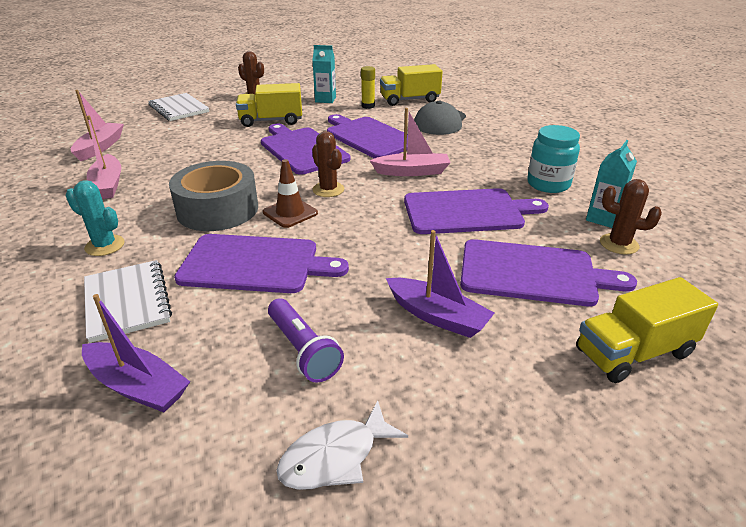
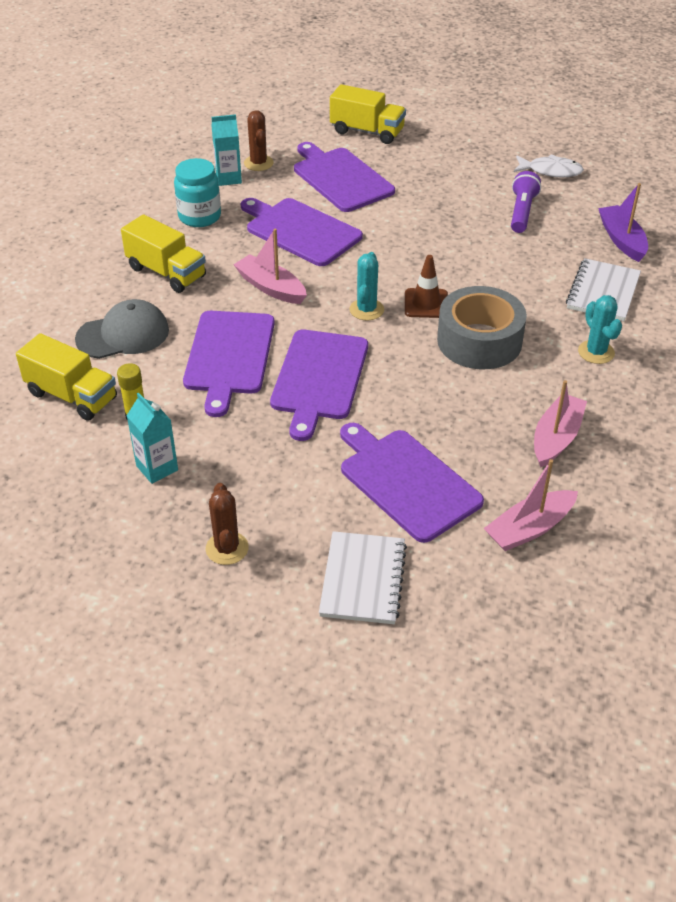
camera: 135 degrees left, 10 degrees up
purple cutting board [174,234,349,293] -> purple cutting board moved to [340,423,484,543]
yellow truck [236,83,302,127] -> yellow truck moved to [121,214,206,293]
brown cactus [312,131,344,197] -> turquoise cactus [349,252,384,320]
purple boat [386,230,495,338] -> none

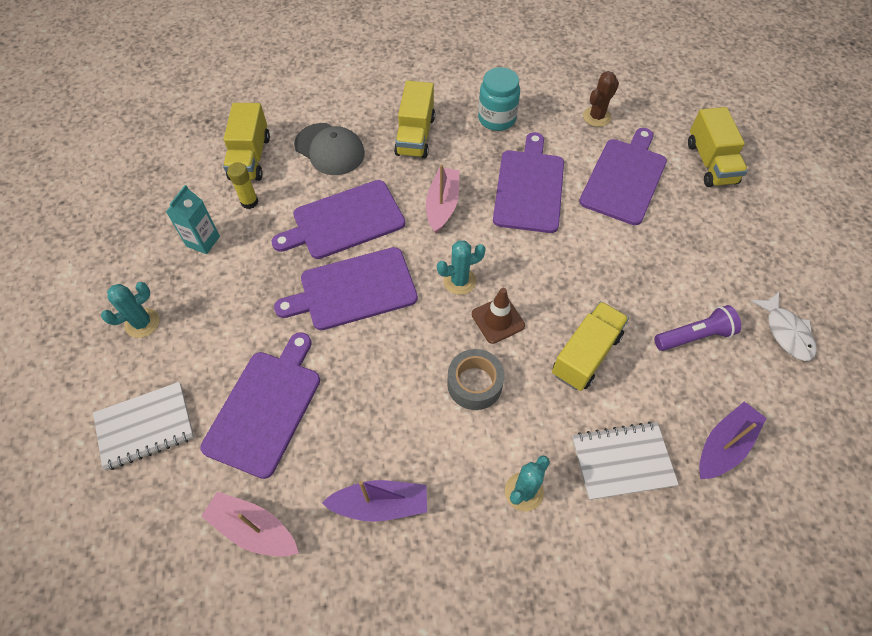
camera: 60 degrees right, 15 degrees up
brown cactus [206,483,249,565] -> turquoise cactus [101,282,160,338]
turquoise carton [212,114,242,186] -> none
grey tape [437,286,527,369] -> grey tape [447,349,505,410], size x0.65
pink boat [534,380,587,468] -> purple boat [322,480,427,522]
none -> yellow truck [552,301,629,391]

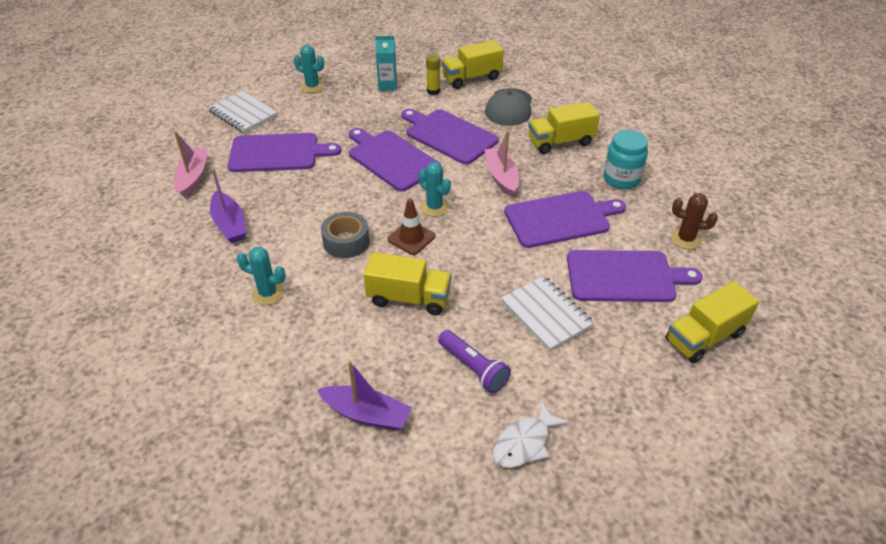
camera: 65 degrees right, 15 degrees down
pink boat [426,164,459,233] -> pink boat turned 90 degrees counterclockwise [484,131,519,197]
white notebook [572,422,679,500] -> white notebook moved to [501,276,594,351]

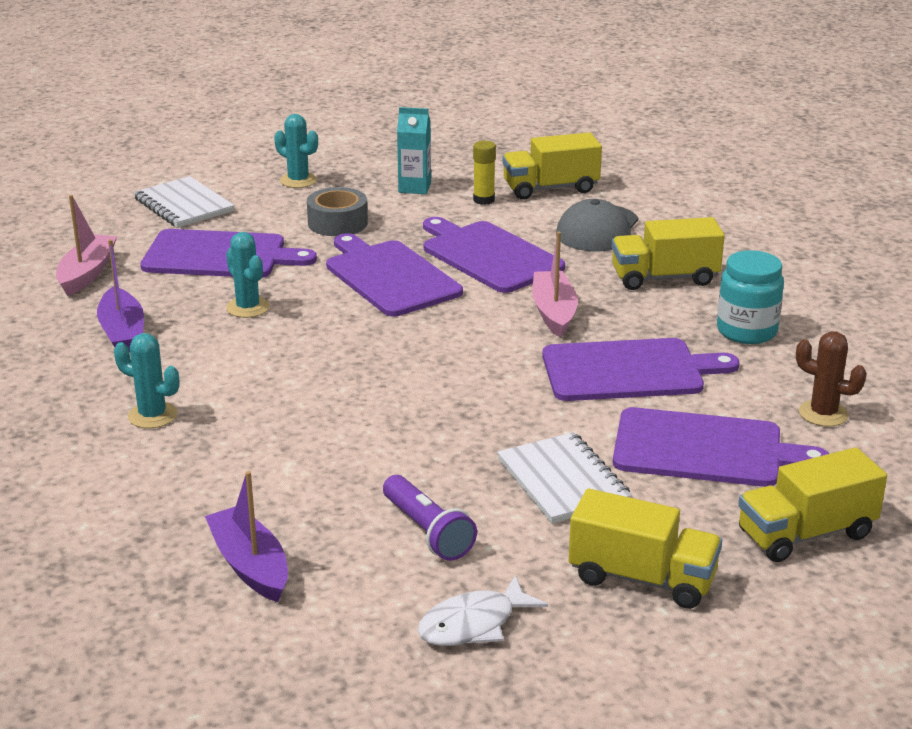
camera: 10 degrees right, 15 degrees down
purple boat [317,361,412,431] -> purple boat turned 150 degrees counterclockwise [205,471,288,602]
grey tape [321,212,370,258] -> grey tape moved to [307,187,368,236]
yellow truck [364,252,452,315] -> yellow truck moved to [569,489,722,609]
brown traffic cone [388,198,436,255] -> none
turquoise cactus [418,162,451,216] -> turquoise cactus moved to [226,232,270,318]

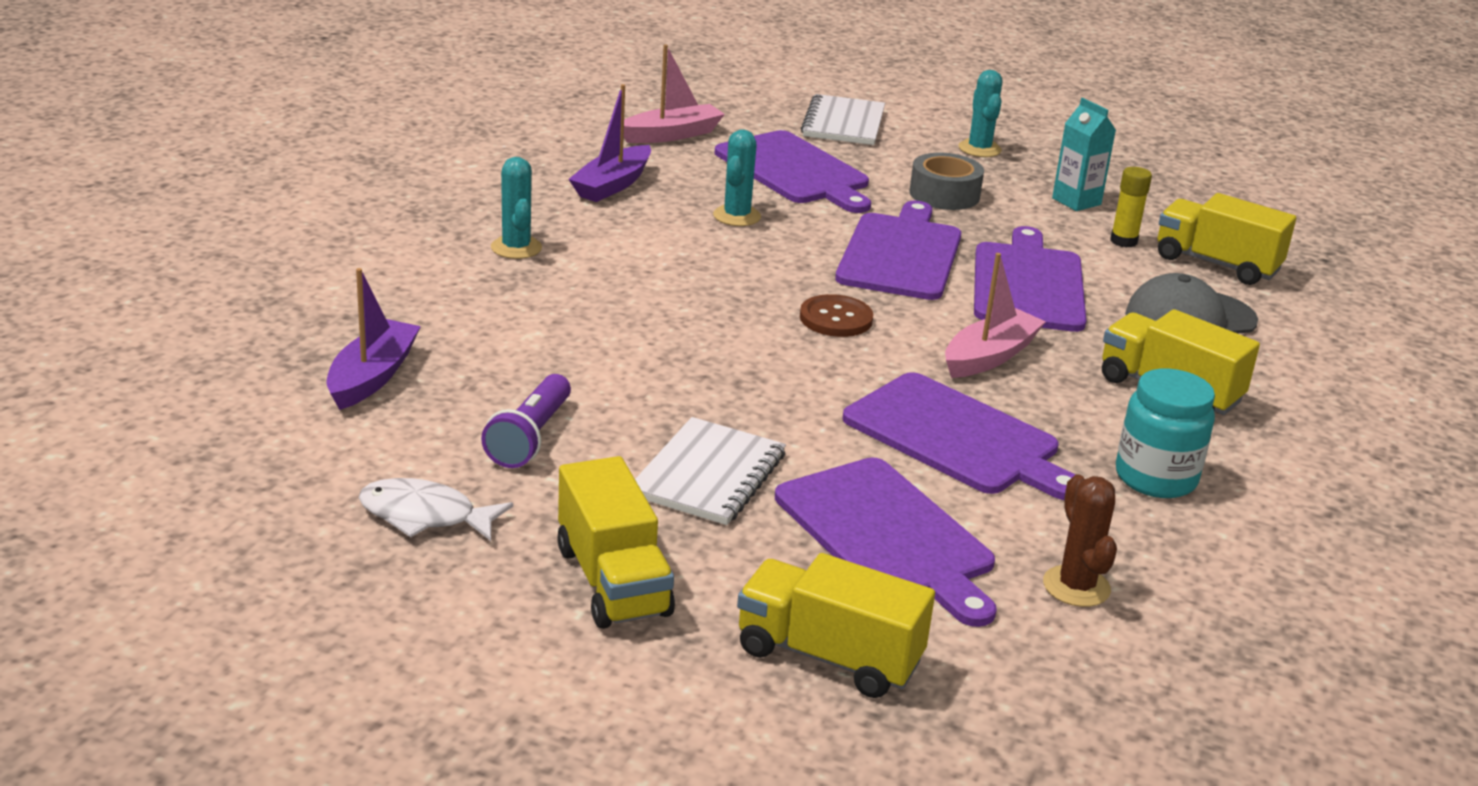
camera: 45 degrees right, 0 degrees up
none -> brown button [800,294,873,337]

